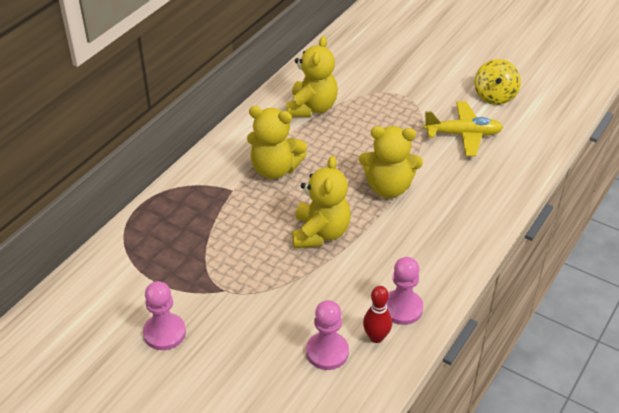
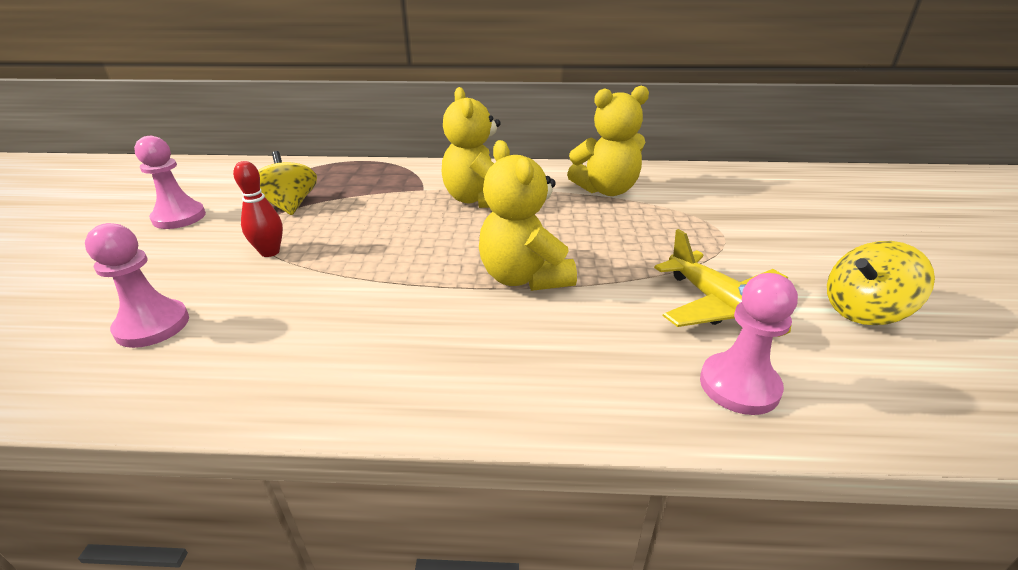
camera: 60 degrees right, 10 degrees down
yellow teddy bear [292,156,351,248] -> none
red bowling pin [363,286,392,343] -> red bowling pin moved to [233,161,283,257]
pink pawn [386,257,423,325] -> pink pawn moved to [700,273,798,415]
none -> yellow spinning top [258,151,317,215]

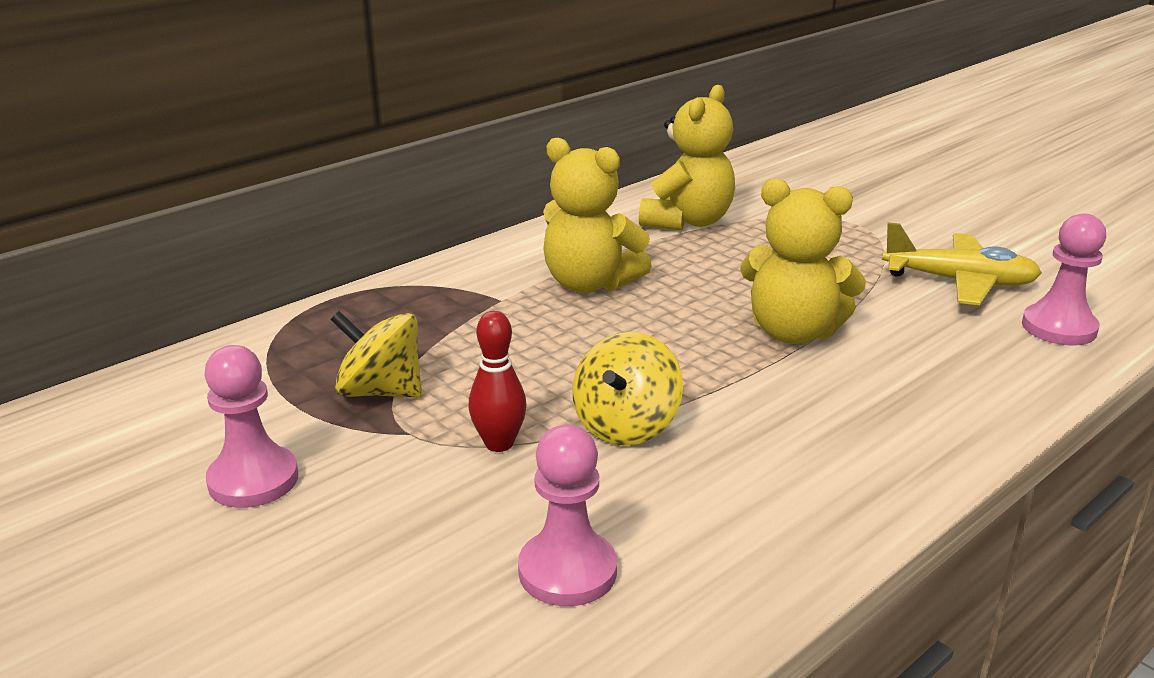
camera: 45 degrees left, 5 degrees down
yellow spinning top [827,241,935,325] -> yellow spinning top moved to [572,332,683,446]

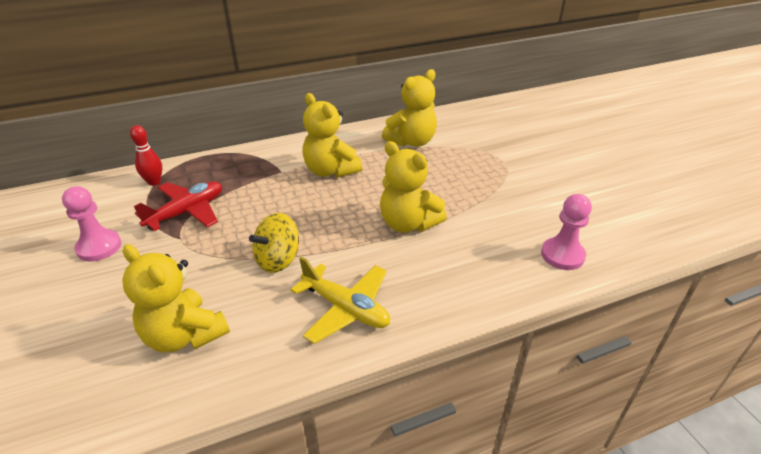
camera: 20 degrees right, 10 degrees up
yellow spinning top [330,311,422,398] -> red plane [134,181,222,231]
red bowling pin [468,311,527,452] -> red bowling pin moved to [130,125,162,186]
pink pawn [518,425,617,606] -> yellow teddy bear [122,244,230,352]
yellow plane [882,223,1042,305] -> yellow plane moved to [291,257,390,344]

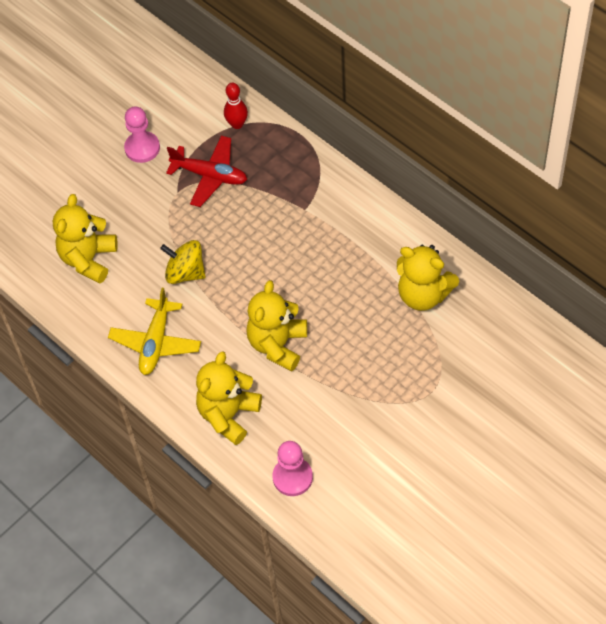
camera: 70 degrees right, 20 degrees up
yellow teddy bear [302,93,362,178] -> yellow teddy bear moved to [196,351,262,445]

